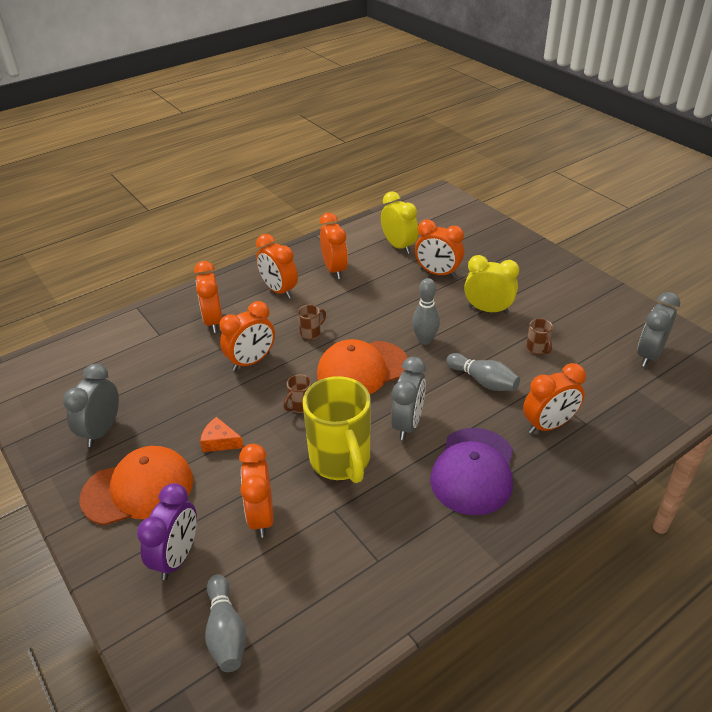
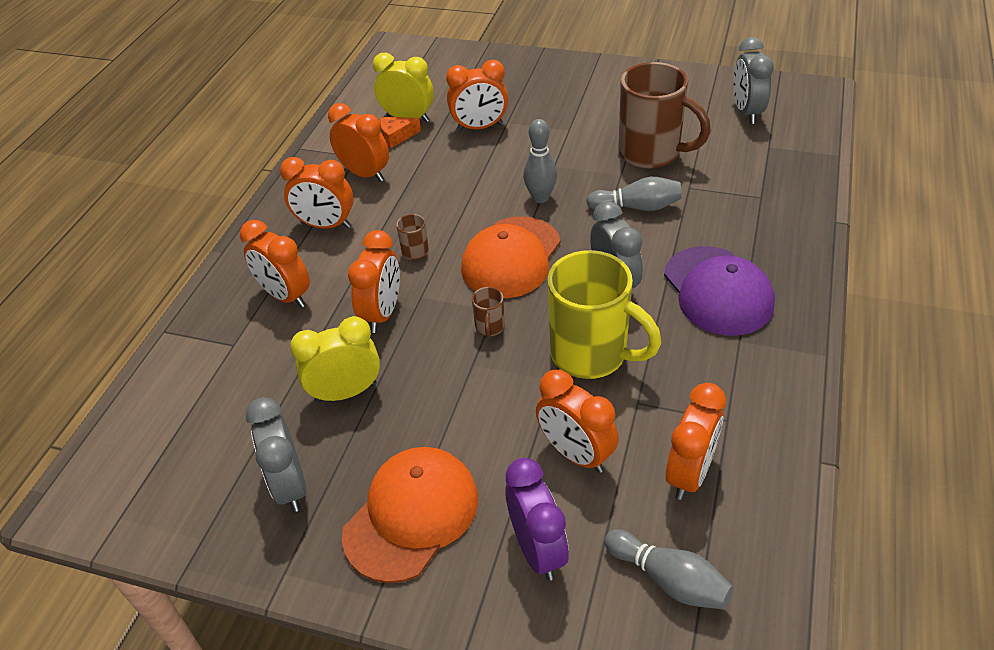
camera: 35 degrees left, 5 degrees up
orange cheese [200,417,244,452] -> orange cheese moved to [380,117,421,148]
yellow clock [464,255,519,314] -> yellow clock moved to [290,316,380,403]
orange clock [523,363,586,434] -> orange clock moved to [666,383,726,500]
brown mug [526,318,553,355] -> brown mug [618,62,711,169], size x2.43

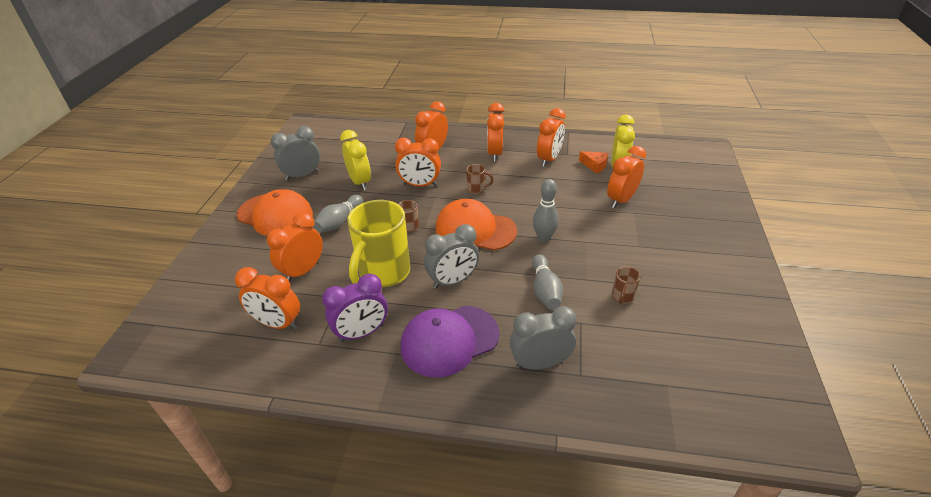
camera: 80 degrees right, 5 degrees down
orange cheese [380,117,421,148] -> orange cheese turned 150 degrees clockwise [579,151,608,173]
orange clock [446,60,508,132] -> orange clock turned 60 degrees clockwise [607,146,646,208]
purple clock [505,458,569,581] -> purple clock moved to [322,274,388,342]
grey bowling pin [604,529,734,609] -> grey bowling pin moved to [313,195,363,233]
brown mug [618,62,711,169] -> brown mug [612,266,640,304], size x0.41
grey clock [733,37,774,124] -> grey clock moved to [510,306,577,370]

